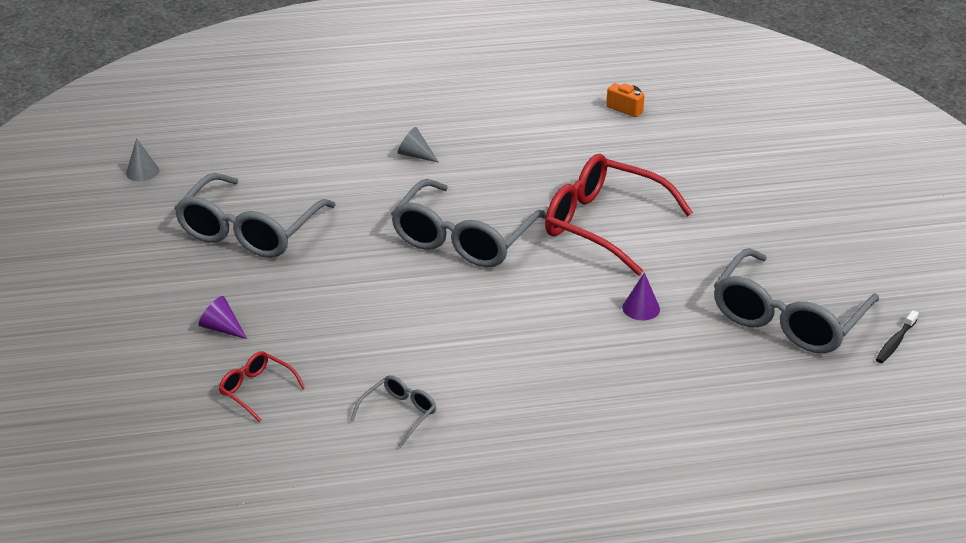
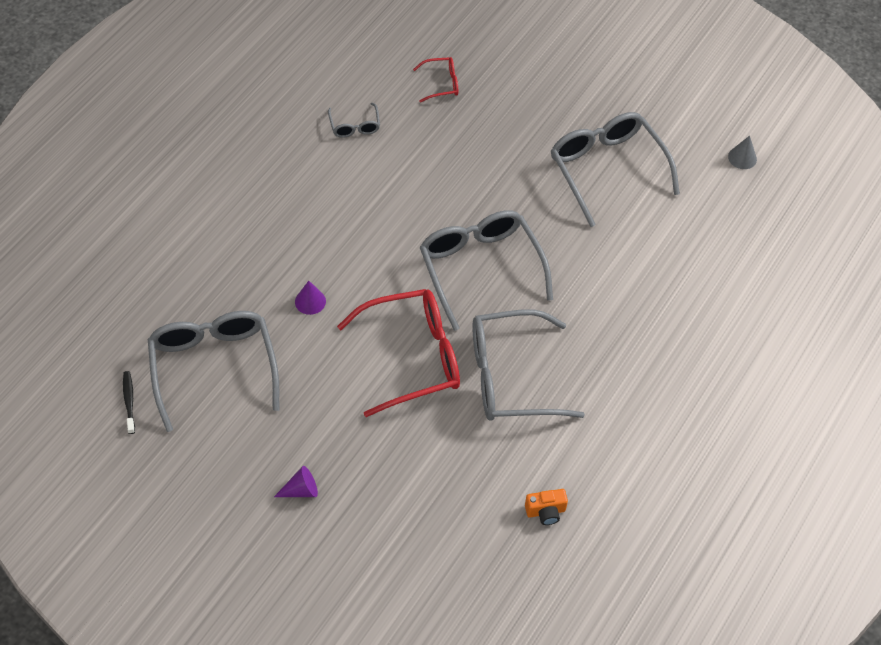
camera: 130 degrees right, 20 degrees up
purple cone [199,296,247,339] -> purple cone moved to [274,466,318,497]
grey cone [398,127,439,163] -> none
none -> grey glasses [472,309,585,421]

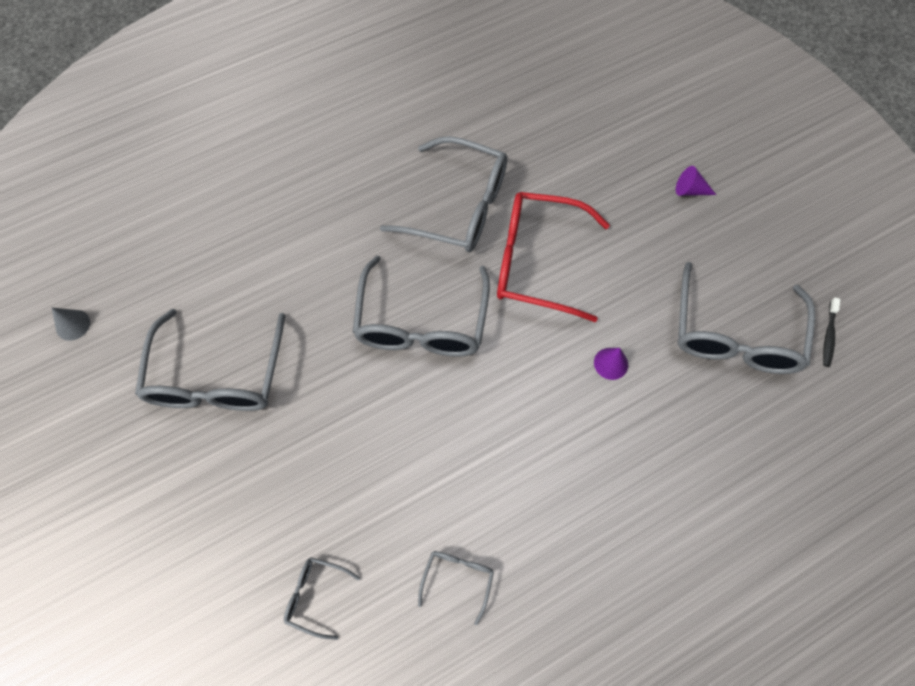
camera: 150 degrees left, 10 degrees up
red glasses [413,57,458,102] -> grey glasses [284,557,360,640]
orange camera [525,489,568,525] -> none

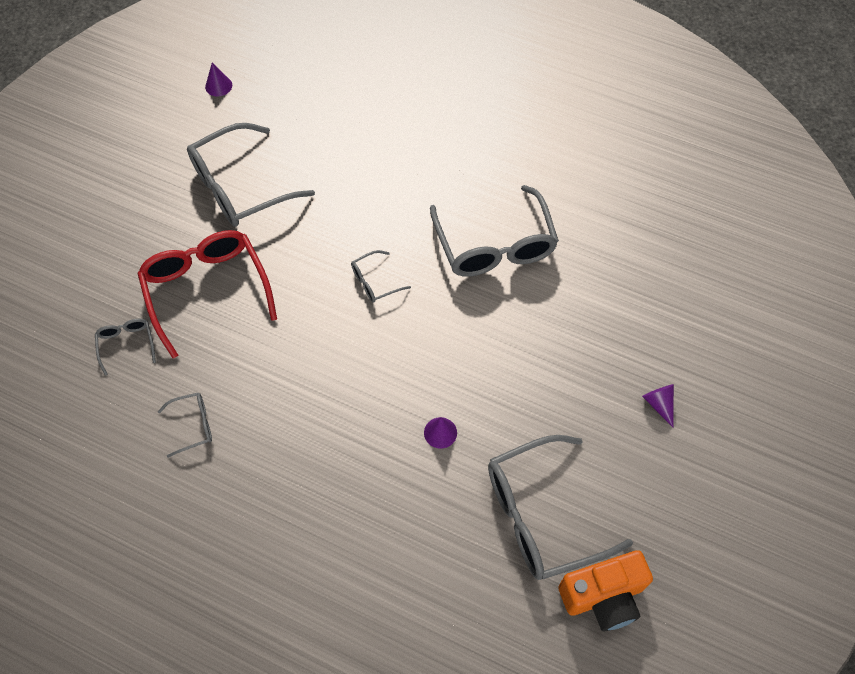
camera: 55 degrees right, 5 degrees down
grey cone [52,308,90,341] -> purple cone [205,63,232,97]
grey glasses [353,256,490,357] -> grey glasses [351,250,411,302], size x0.46
red glasses [497,192,610,322] -> red glasses moved to [137,230,277,358]
black toothbrush [823,298,840,367] -> orange camera [558,550,653,631]

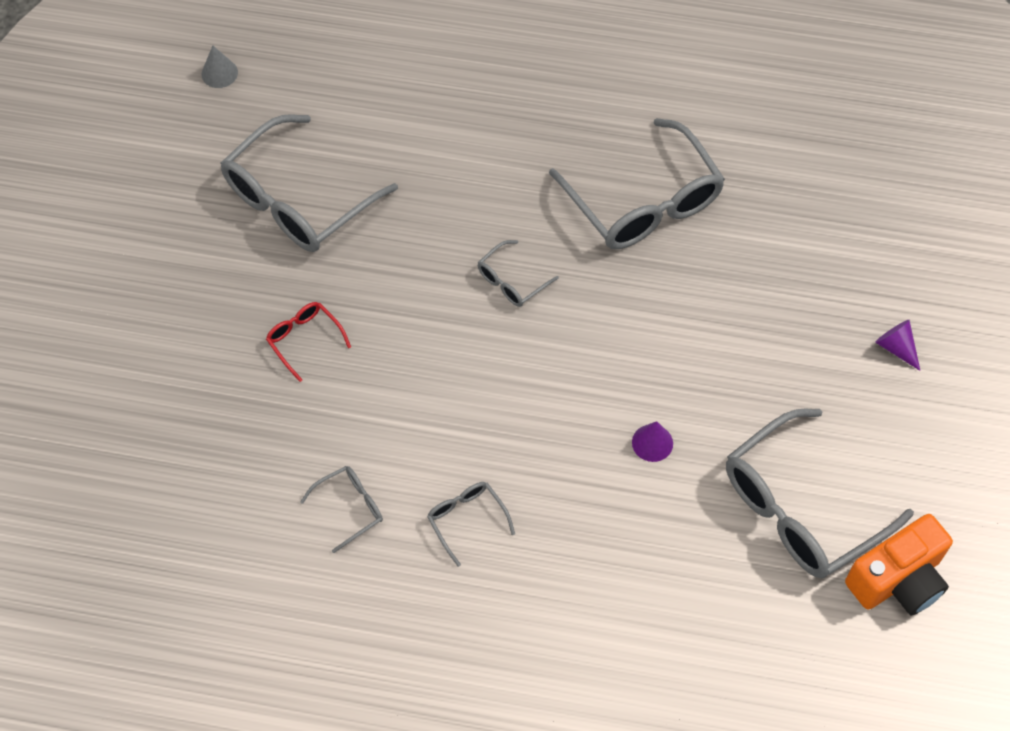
camera: 15 degrees left, 0 degrees up
grey glasses [95,319,156,376] -> grey glasses moved to [427,482,515,567]
red glasses [137,230,277,358] -> red glasses [266,302,351,382], size x0.46
purple cone [205,63,232,97] -> grey cone [201,45,238,88]

